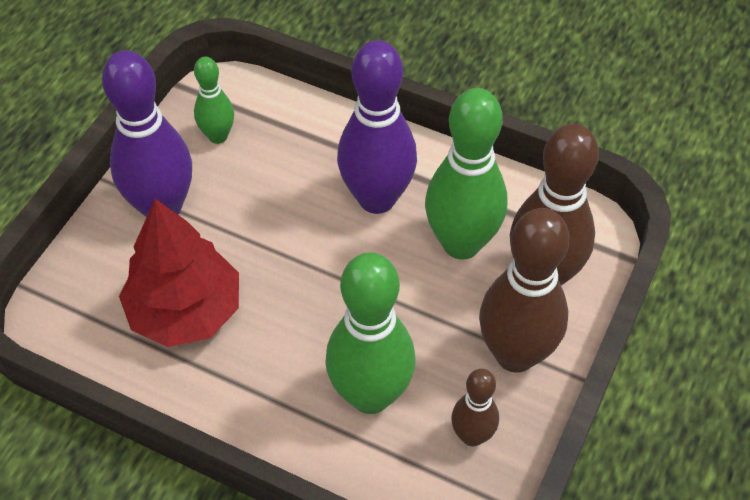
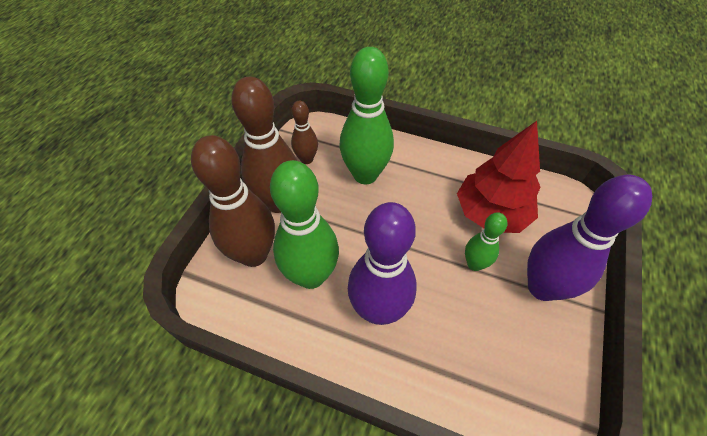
camera: 175 degrees right, 0 degrees up
green bowling pin [194,57,234,144] -> green bowling pin moved to [465,212,507,271]

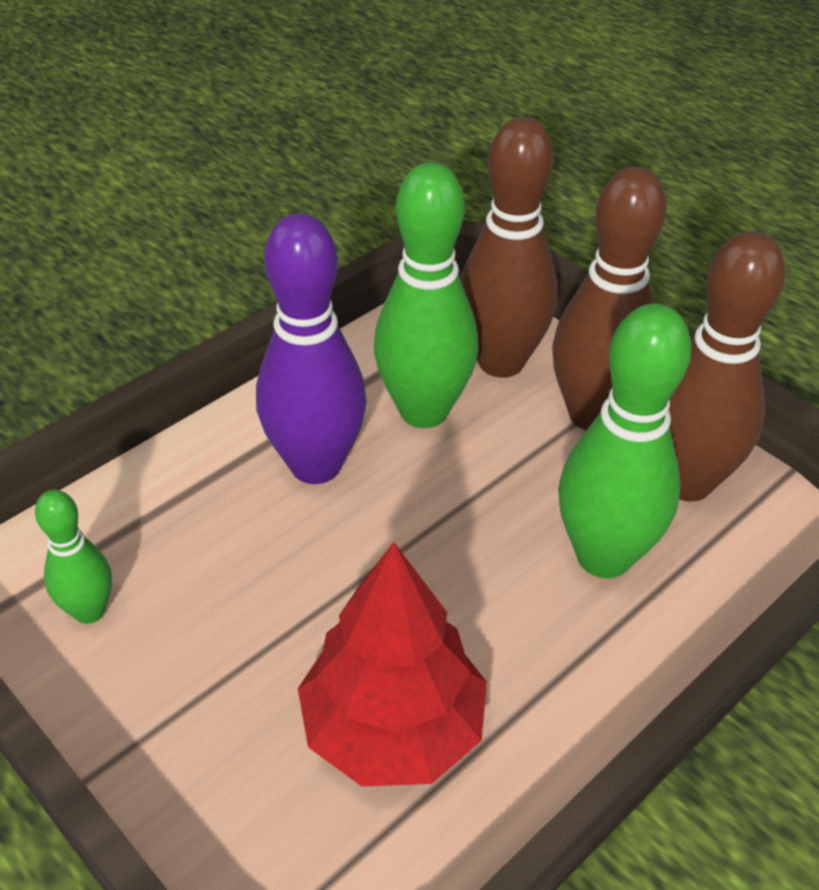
camera: 115 degrees right, 10 degrees down
brown bowling pin [291,101,318,164] -> brown bowling pin [669,231,785,502], size x1.88
green bowling pin [465,212,507,271] -> green bowling pin moved to [35,490,112,624]
purple bowling pin [527,174,652,301] -> none

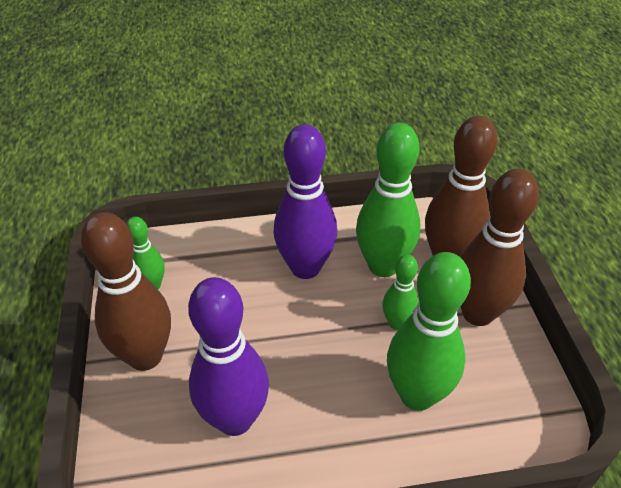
camera: 35 degrees right, 0 degrees up
red tree [298,542,487,787] -> purple bowling pin [188,277,269,436]
brown bowling pin [669,231,785,502] -> brown bowling pin moved to [81,212,171,371]
none -> green bowling pin [382,254,419,330]

